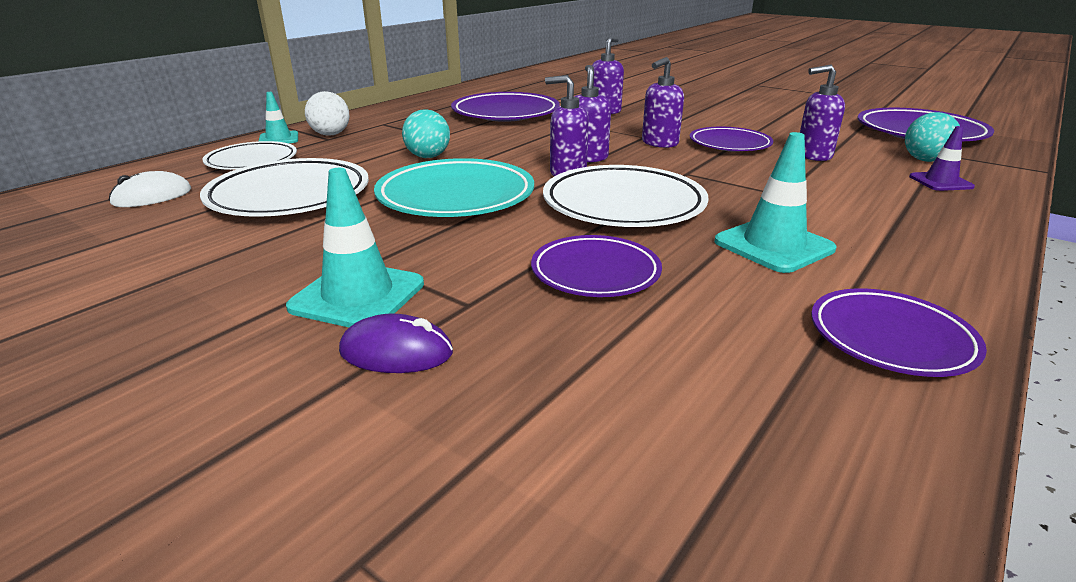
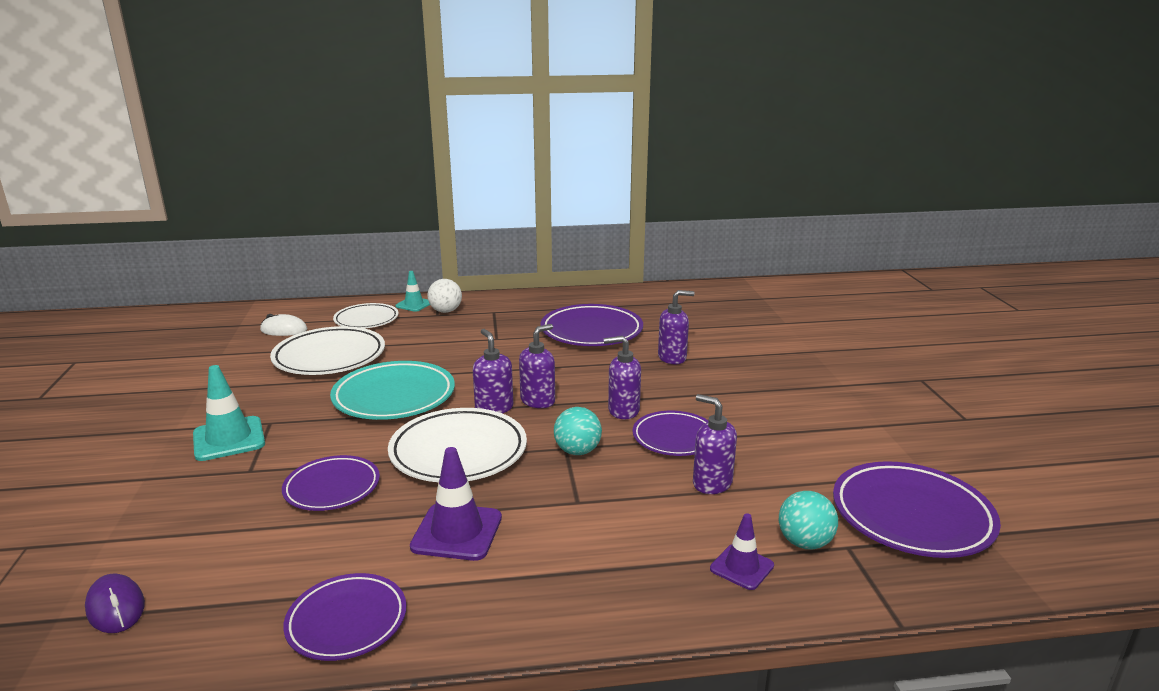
camera: 45 degrees right, 5 degrees down
purple mouse [339,314,453,373] -> purple mouse moved to [85,573,145,633]
turquoise ball [402,109,450,158] -> turquoise ball moved to [554,407,602,455]
turquoise traffic cone [714,132,836,273] -> purple traffic cone [410,447,502,561]

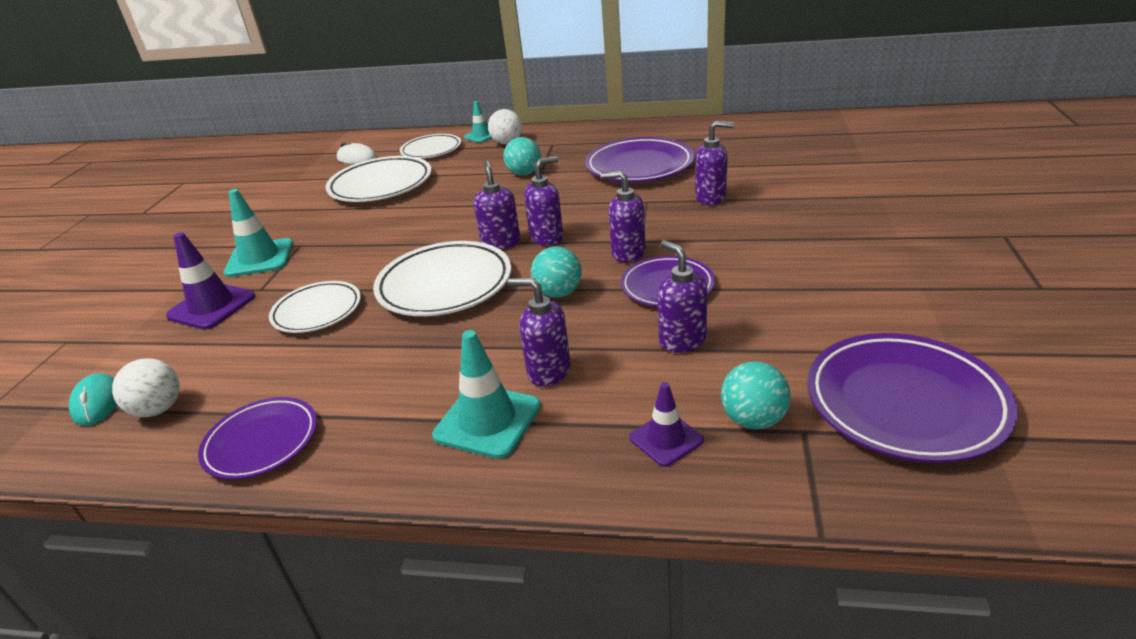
camera: 20 degrees right, 10 degrees up
purple mouse [85,573,145,633] -> turquoise mouse [69,373,117,426]
purple plate [282,455,380,511] -> white plate [269,281,361,333]
turquoise plate [330,361,455,420] -> none
purple traffic cone [410,447,502,561] -> purple traffic cone moved to [166,232,255,330]
none -> white ball [112,358,180,417]
none -> turquoise traffic cone [432,330,541,459]
none -> turquoise ball [503,137,541,176]
none -> purple soap dispenser [508,278,571,387]

